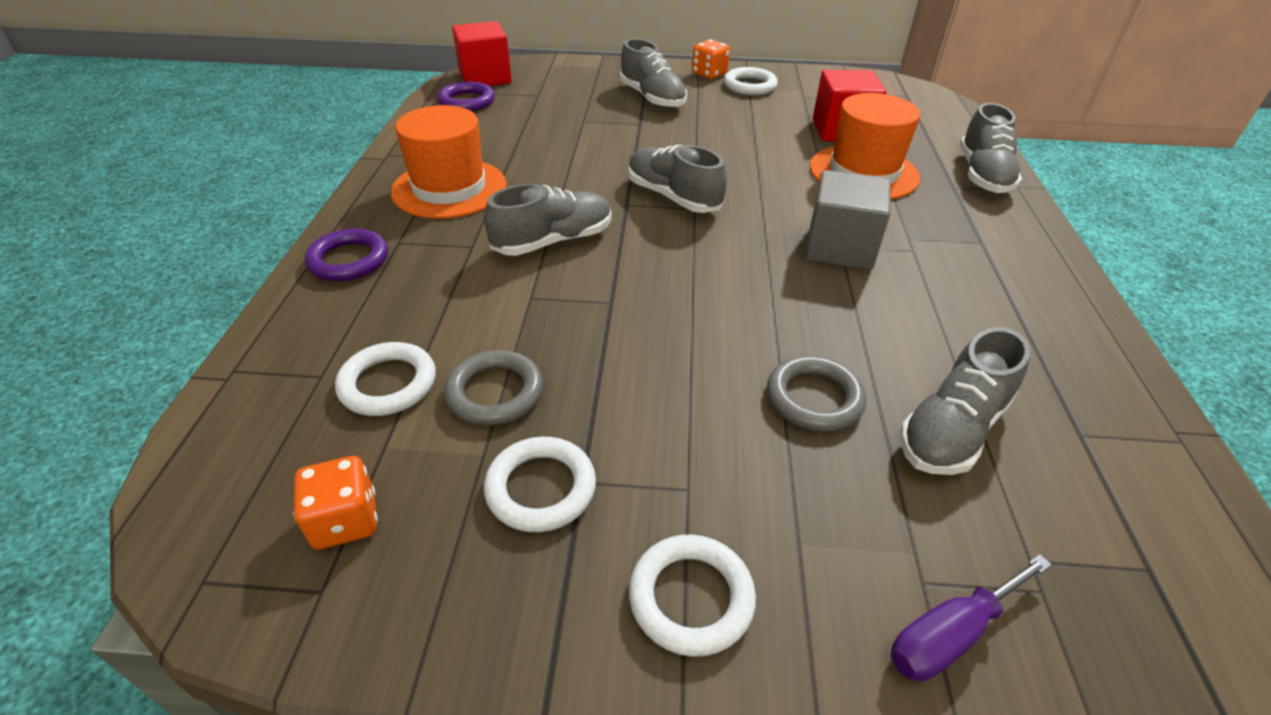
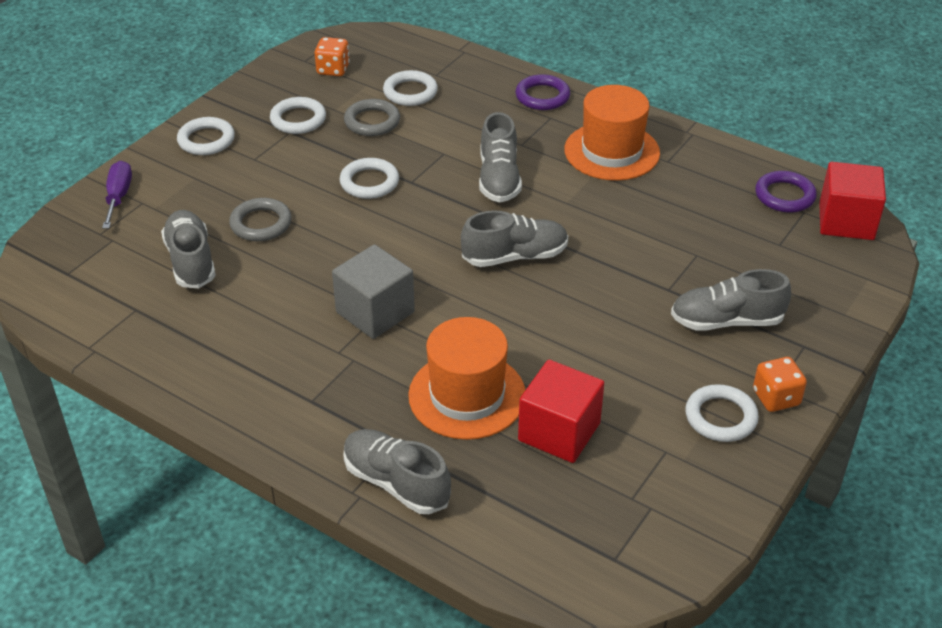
camera: 120 degrees right, 0 degrees up
none -> white ring [340,158,399,199]

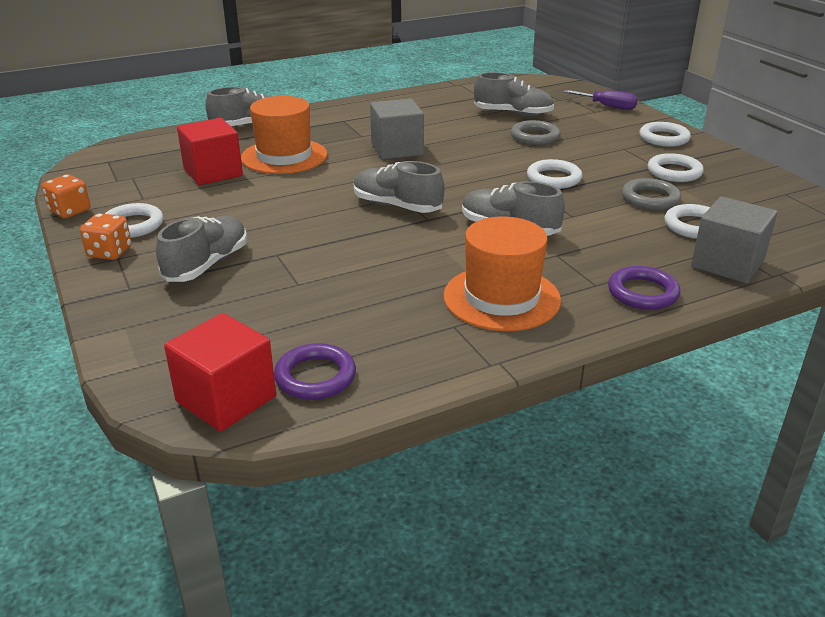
camera: 120 degrees right, 10 degrees down
orange dice [315,37,350,76] -> orange dice moved to [42,174,90,218]
grey shoe [461,211,568,267] -> grey shoe turned 105 degrees clockwise [354,161,444,213]
none -> grey cube [691,196,777,283]

